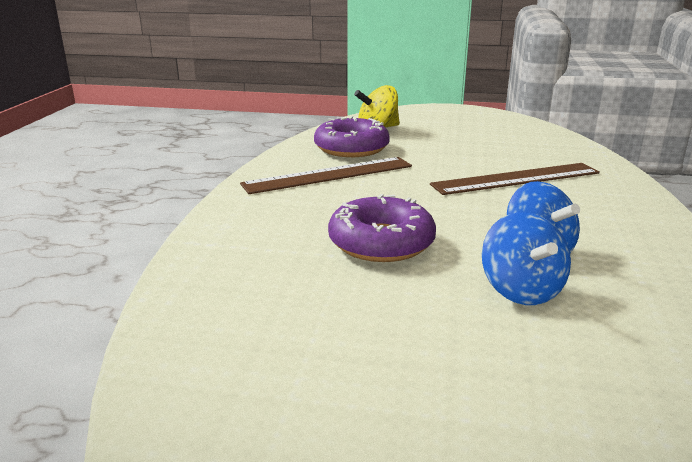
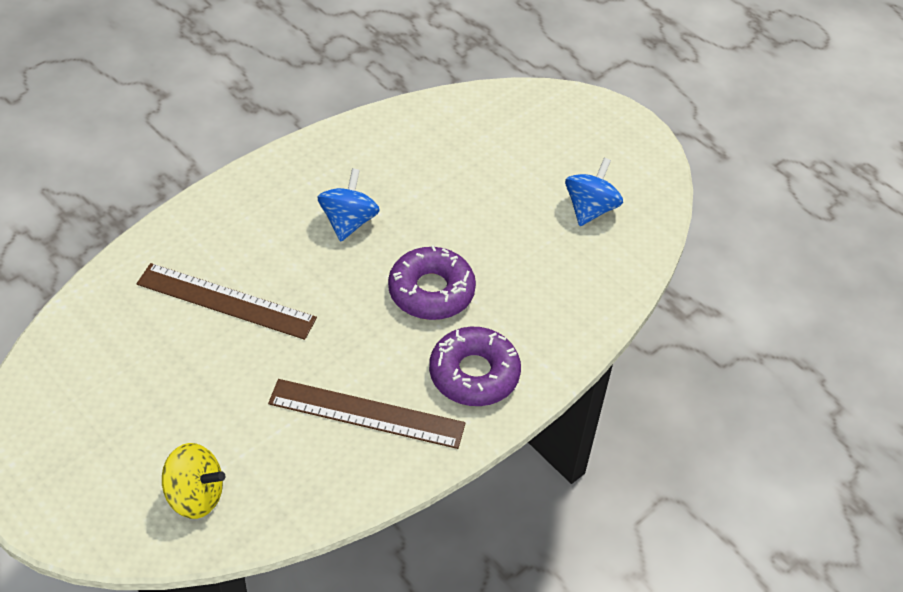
camera: 145 degrees left, 25 degrees up
purple donut [314,116,390,157] -> purple donut moved to [429,327,521,406]
blue spinning top [482,212,571,305] -> blue spinning top moved to [565,158,623,226]

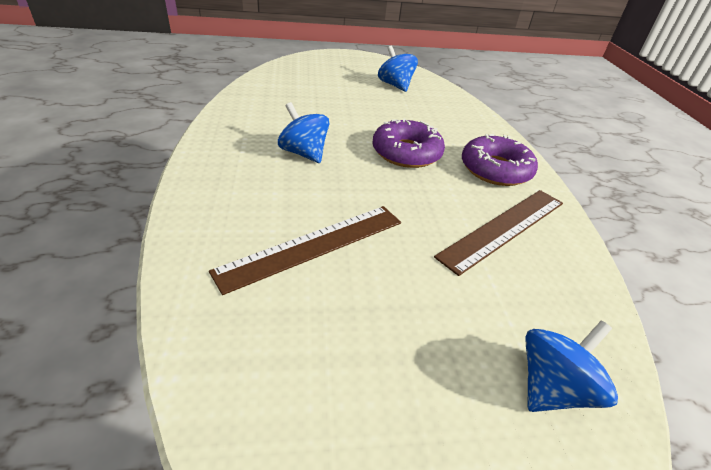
camera: 55 degrees left, 10 degrees down
yellow spinning top [162,443,225,519] -> blue spinning top [525,321,618,412]

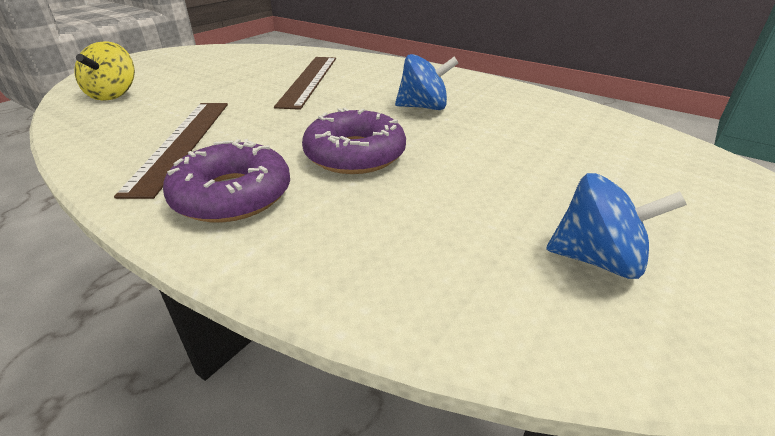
camera: 135 degrees right, 5 degrees down
blue spinning top [525,321,618,412] -> yellow spinning top [74,41,135,101]

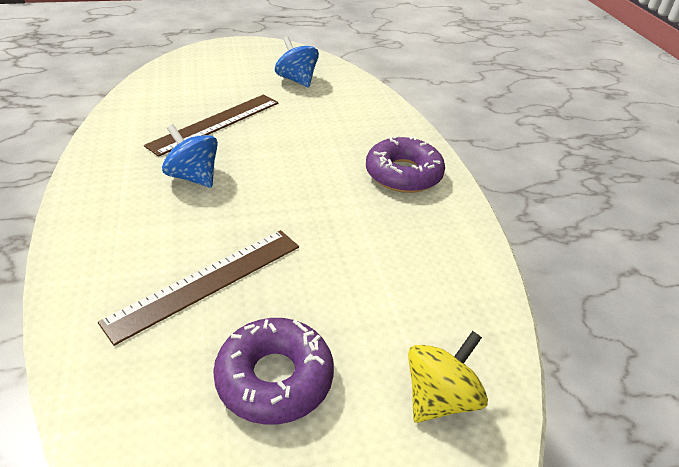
camera: 140 degrees left, 5 degrees up
brown ruler [114,103,228,199] -> brown ruler moved to [144,94,278,157]
purple donut [302,108,406,174] -> purple donut moved to [213,318,334,425]

